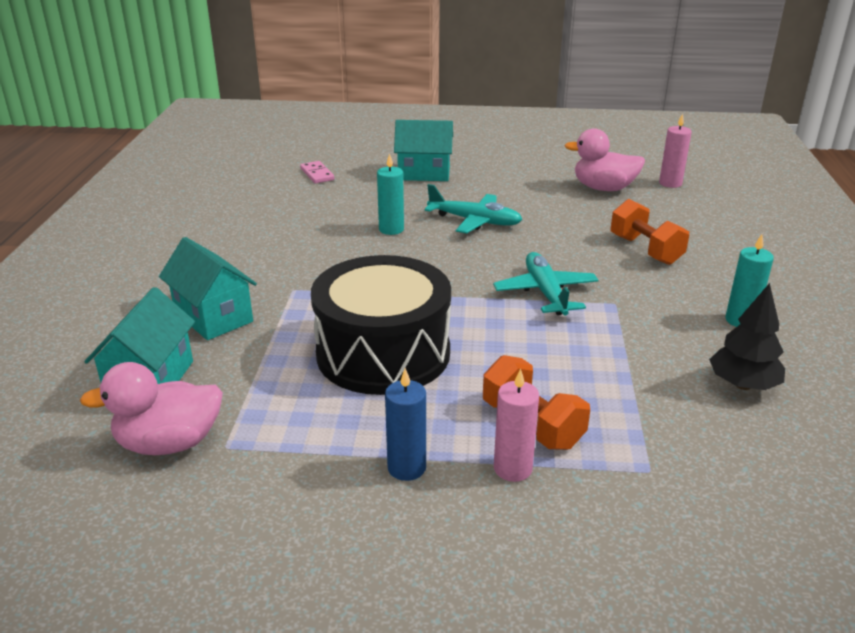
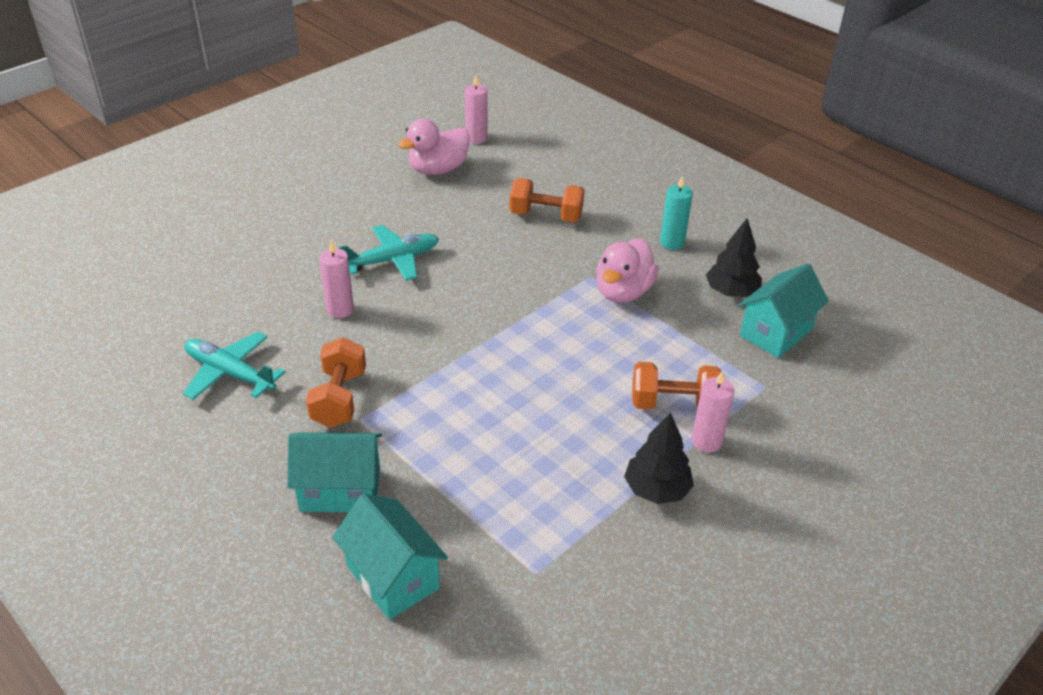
camera: 50 degrees left, 10 degrees up
pink duck [80,362,223,455] -> pink duck moved to [596,238,659,303]
pink domino [300,161,334,183] -> none
black drum [311,255,451,395] -> none
turquoise candle [377,153,404,235] -> pink candle [319,240,354,318]
blue candle [385,368,426,481] -> black tree [624,412,694,504]
turquoise house [394,120,453,181] -> turquoise house moved to [739,264,829,358]
turquoise plane [493,252,599,316] -> turquoise plane moved to [183,332,286,400]
none -> orange dumbbell [306,337,366,428]

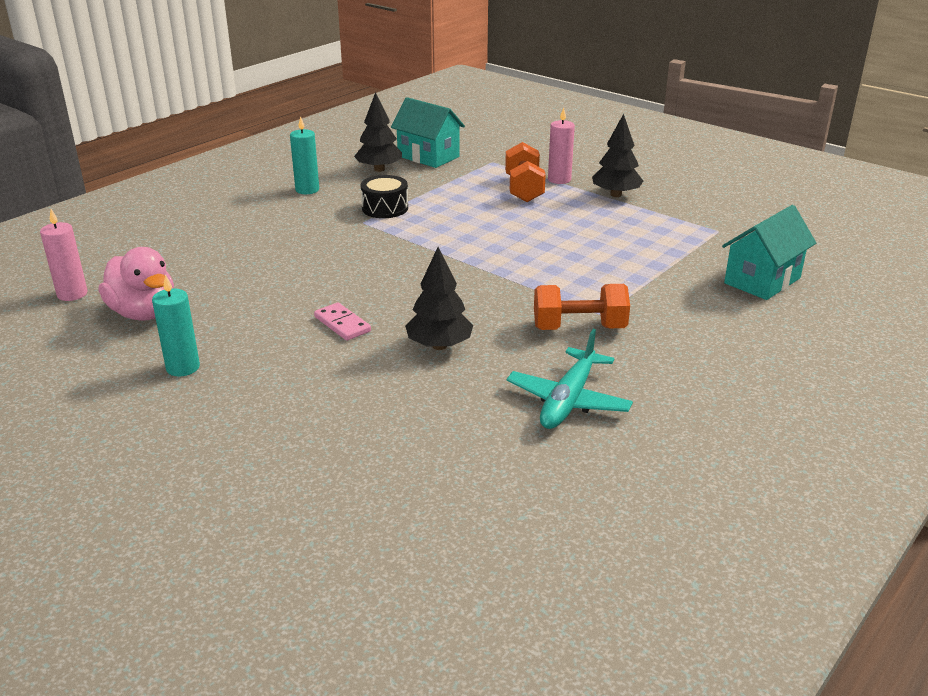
camera: 95 degrees left, 10 degrees down
turquoise house [287,432,382,512] -> none
pink candle [319,240,354,318] -> black tree [405,247,473,350]
turquoise plane [339,225,439,281] -> pink domino [314,303,371,341]
orange dumbbell [509,178,585,222] -> none
pink duck [596,238,659,303] -> black drum [360,175,408,218]
none -> turquoise candle [152,274,200,377]

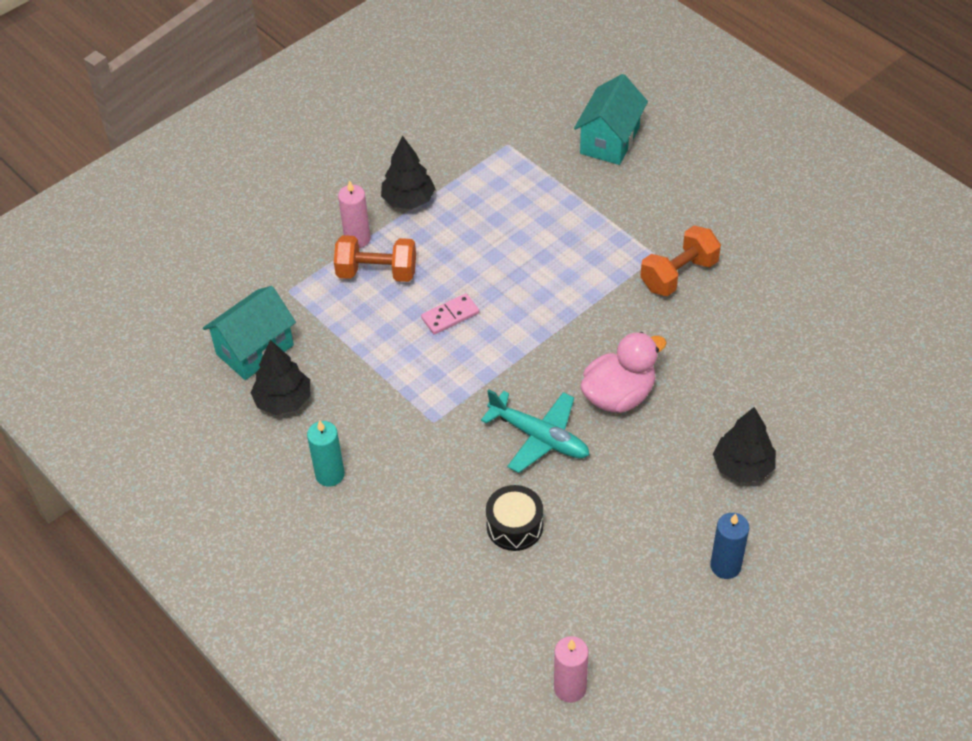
camera: 80 degrees left, 20 degrees up
pink duck [99,247,174,321] -> pink duck moved to [580,332,667,413]
turquoise candle [152,274,200,377] -> blue candle [710,513,749,579]
pink domino [314,303,371,341] -> pink domino moved to [421,293,479,335]
black drum [360,175,408,218] -> black drum moved to [486,485,543,551]
black tree [405,247,473,350] -> black tree moved to [713,407,776,483]
turquoise plane [507,329,633,429] -> turquoise plane moved to [481,390,589,473]
orange dumbbell [534,284,630,330] -> orange dumbbell turned 45 degrees clockwise [640,226,721,296]
turquoise house [722,205,816,300] -> turquoise house turned 60 degrees clockwise [574,74,648,165]

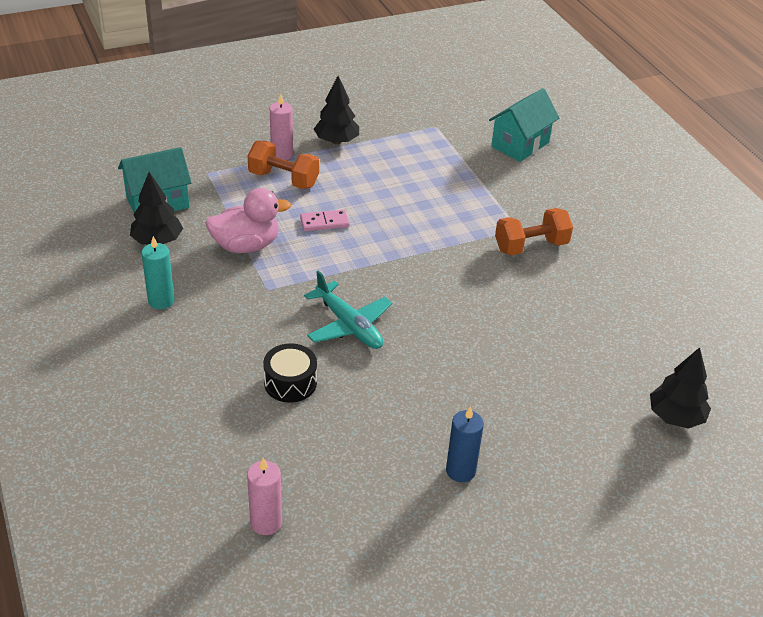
camera: 15 degrees right, 10 degrees down
pink duck [580,332,667,413] -> pink duck moved to [205,188,291,253]
black tree [713,407,776,483] -> black tree moved to [650,347,711,429]

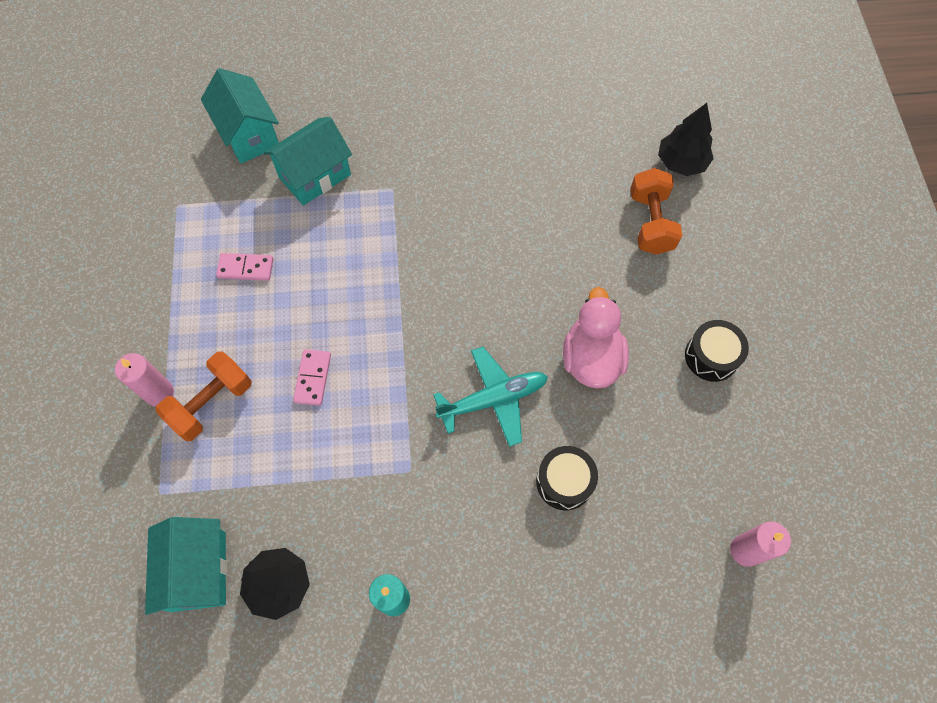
camera: 70 degrees left, 25 degrees up
pink duck [205,188,291,253] -> pink duck moved to [563,287,629,388]
black tree [314,76,359,144] -> none
blue candle [446,406,484,482] -> black drum [685,320,749,382]
orange dumbbell [495,208,573,255] -> orange dumbbell moved to [630,168,683,255]
none -> pink domino [216,253,274,281]
none -> turquoise house [264,117,352,206]

